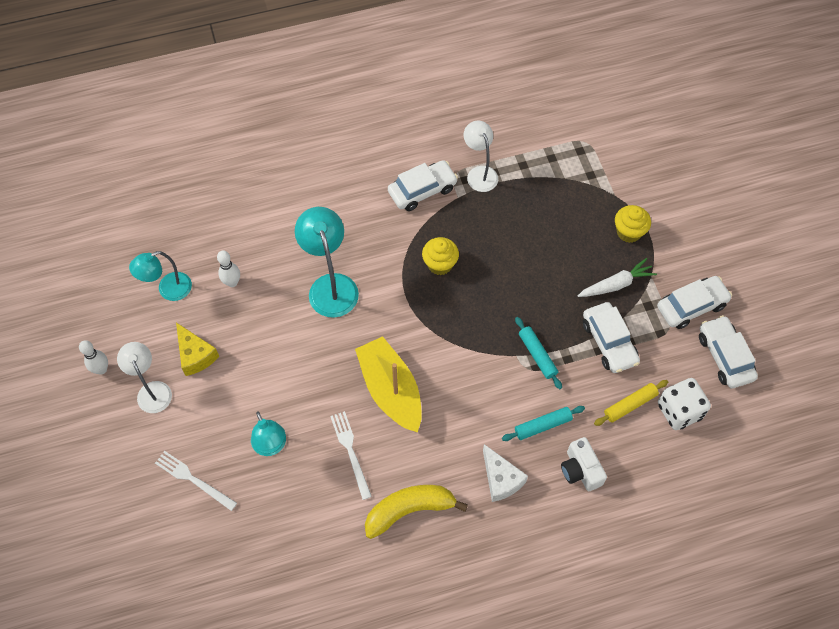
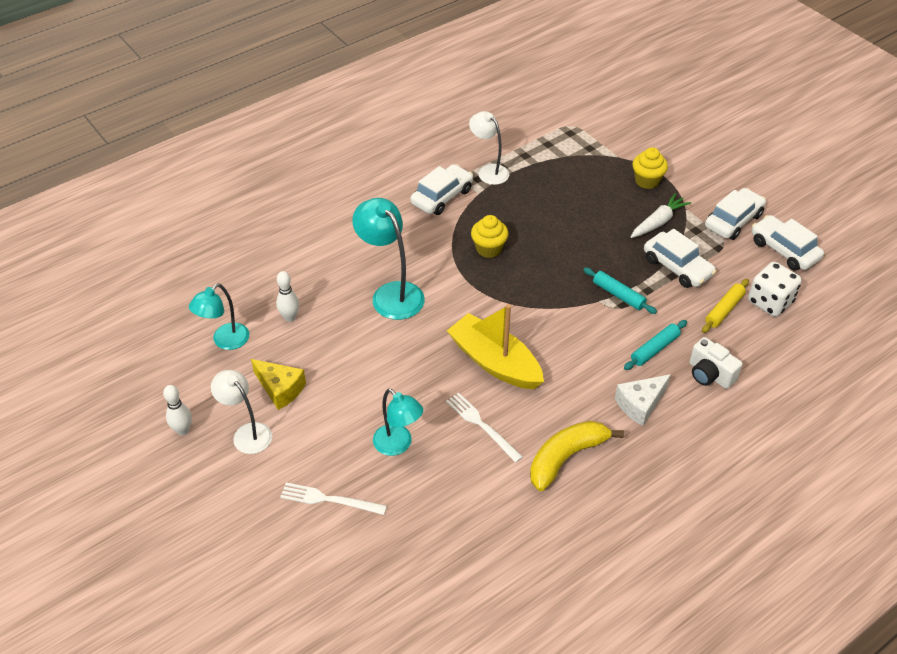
camera: 20 degrees left, 15 degrees down
white cheese [483,444,528,502] -> white cheese turned 105 degrees clockwise [615,374,671,426]

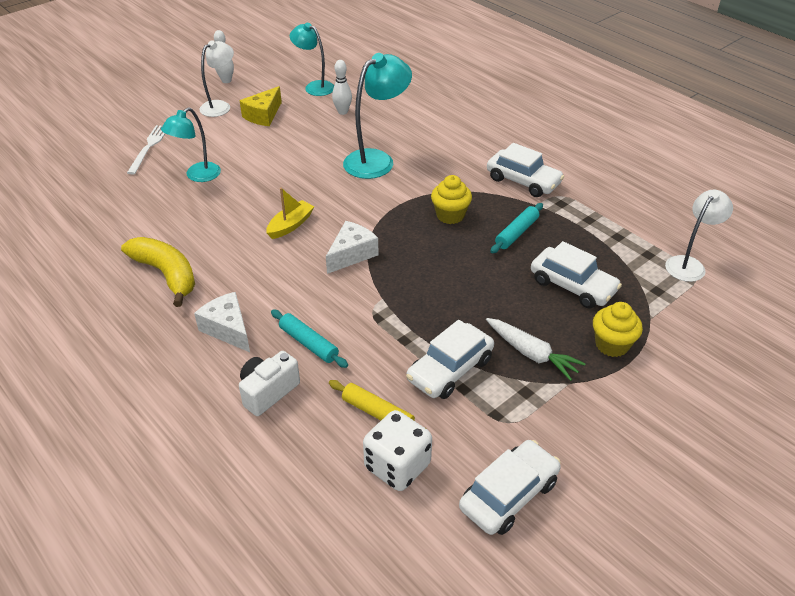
camera: 85 degrees right, 5 degrees down
white fork [446,392,523,463] -> none
yellow boat [447,304,544,389] -> yellow boat [266,188,315,239], size x0.53
white lamp [469,111,510,185] -> white lamp moved to [665,190,733,282]
turquoise rolling pin [583,268,657,314] -> turquoise rolling pin moved to [490,203,543,253]
white car [705,188,766,240] -> white car moved to [531,241,622,308]
none -> white cheese [326,221,379,274]

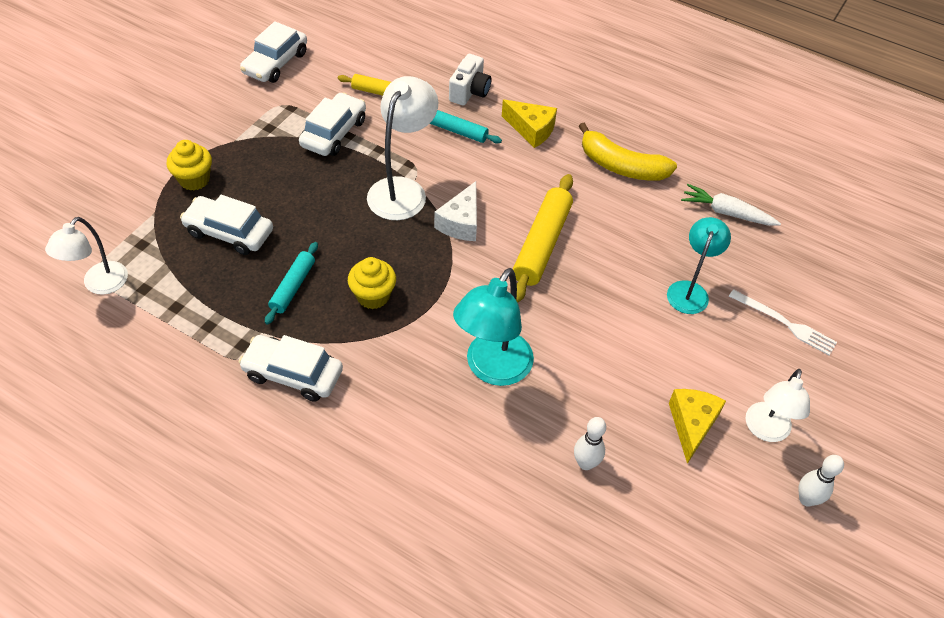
camera: 160 degrees right, 10 degrees up
white fork [127,125,166,175] -> white fork turned 45 degrees counterclockwise [729,289,837,355]
white cheese [194,292,250,352] -> yellow cheese [502,100,557,148]
yellow boat [266,188,315,239] -> yellow rolling pin [513,174,573,303]
turquoise lamp [290,23,334,96] -> none
white dice [363,410,432,491] -> none
white carrot [486,318,586,381] -> white carrot moved to [681,184,781,226]
none -> white lamp [367,76,438,220]

